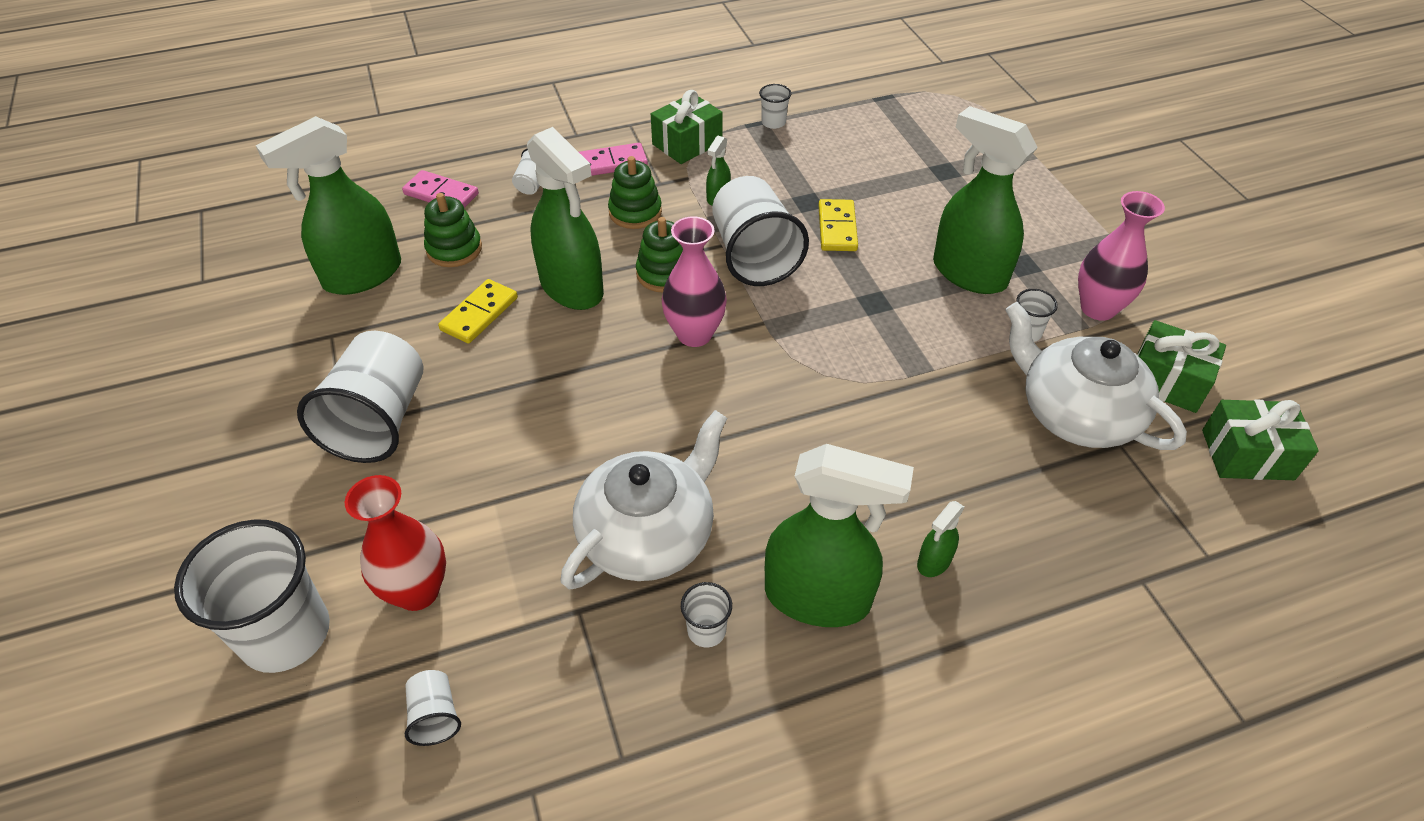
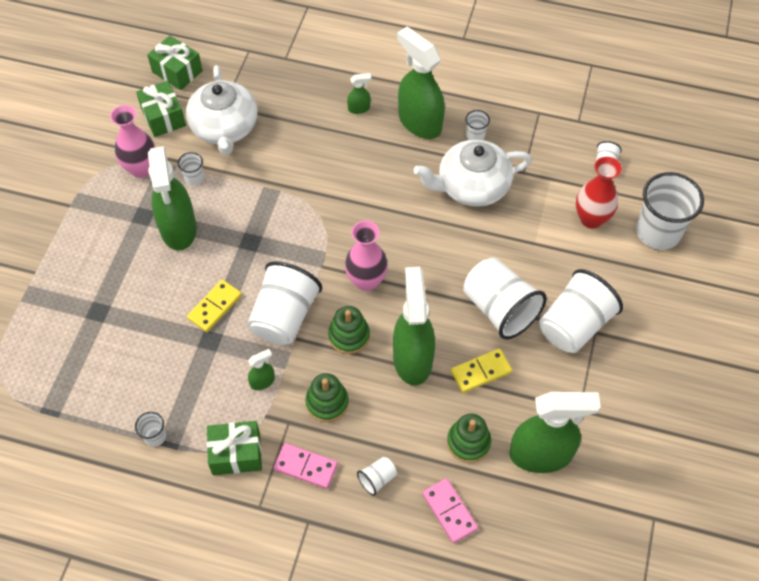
camera: 145 degrees left, 10 degrees up
none -> white cup [463,257,547,340]

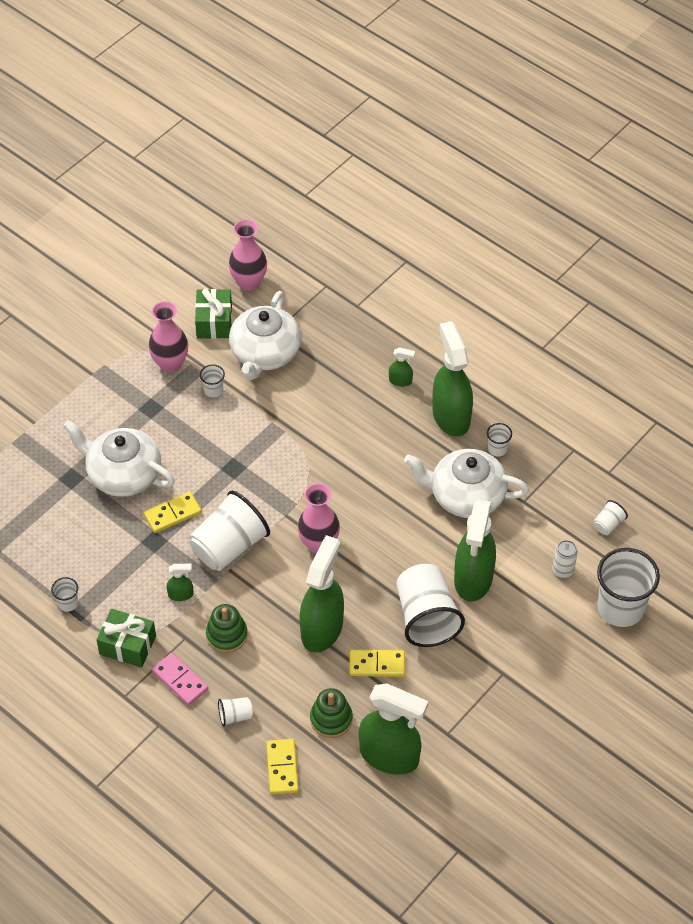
camera: 25 degrees right, 5 degrees down
green gift [147,35,203,90] -> pink vase [229,219,267,291]
green spray bottle [148,146,197,250] -> green spray bottle moved to [454,499,496,602]
green stacking toy [328,306,370,354] -> none
pink domino [422,478,478,543] -> yellow domino [266,739,299,795]
white cup [539,269,623,353] -> none
red vase [576,157,622,229] -> white can [552,540,578,578]
none -> white teapot [63,420,175,497]

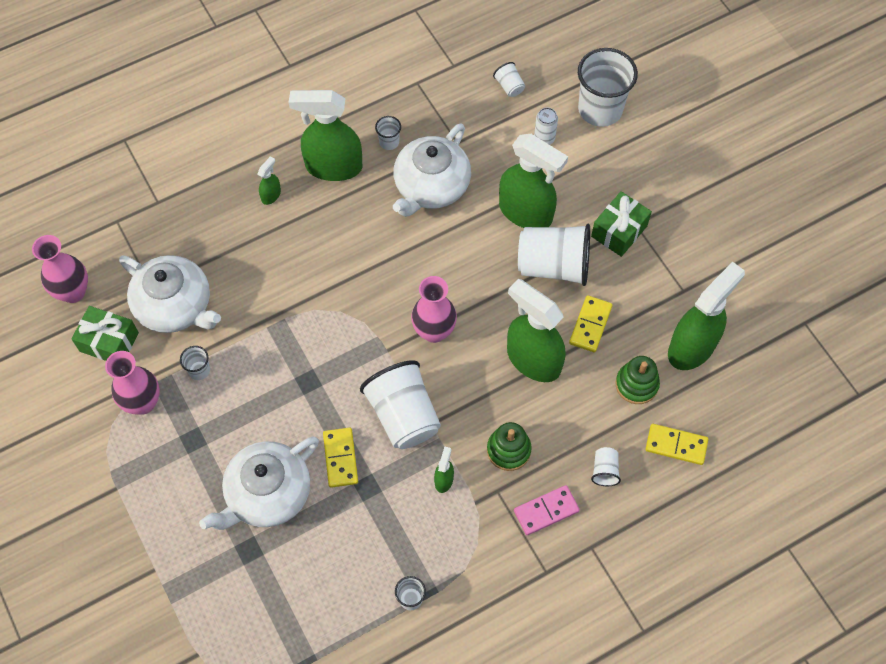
camera: 70 degrees left, 10 degrees up
green gift [96,609,156,667] -> green gift moved to [591,191,652,257]

